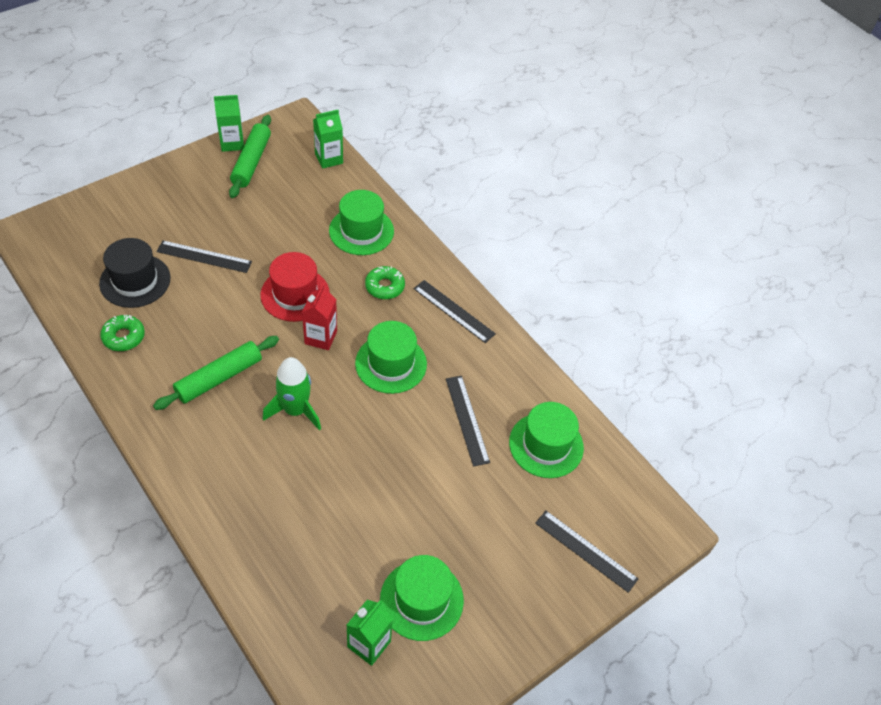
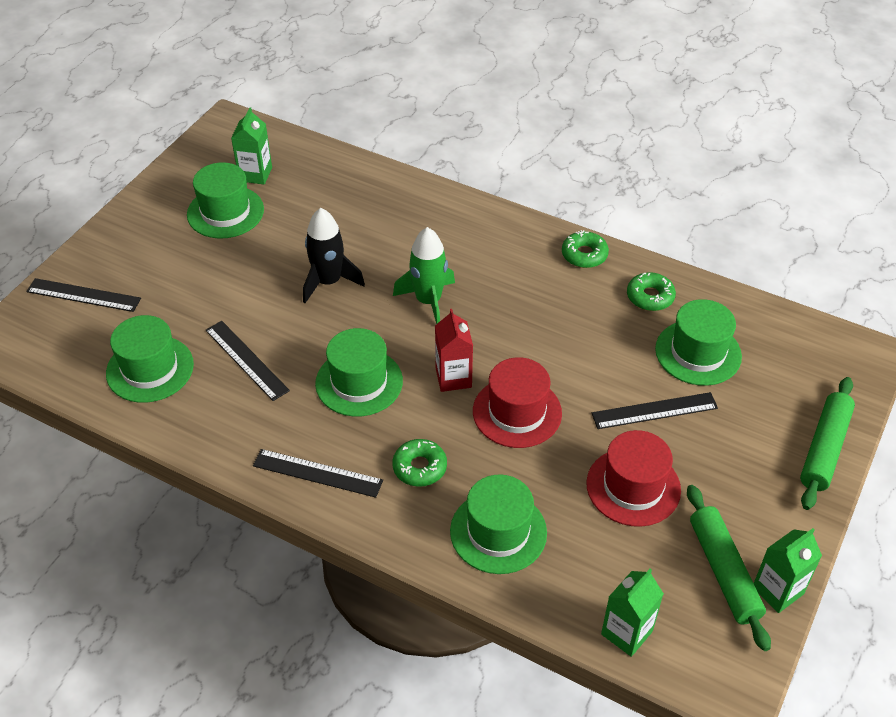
camera: 160 degrees right, 5 degrees down
black hat [99,238,170,308] -> green hat [655,299,742,386]
green rolling pin [153,336,279,410] -> green rolling pin moved to [800,377,855,510]
none -> black rocket [303,208,365,303]
none -> green donut [562,230,609,268]
none -> red hat [586,430,681,527]

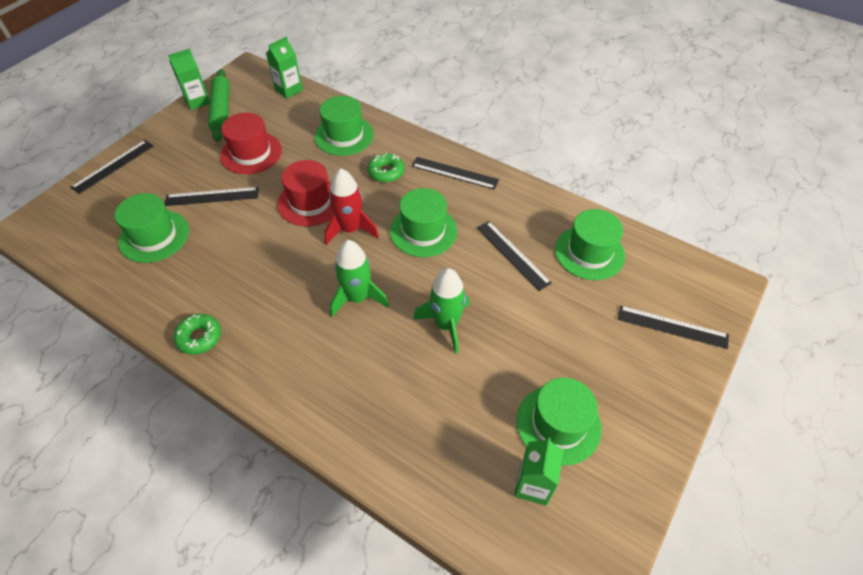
camera: 175 degrees left, 5 degrees up
black rocket [303,208,365,303] -> green rocket [413,268,470,354]
red carton [435,309,473,392] -> red rocket [324,168,379,245]
green donut [627,272,676,311] -> none
green rolling pin [800,377,855,510] -> black ruler [70,140,154,194]

